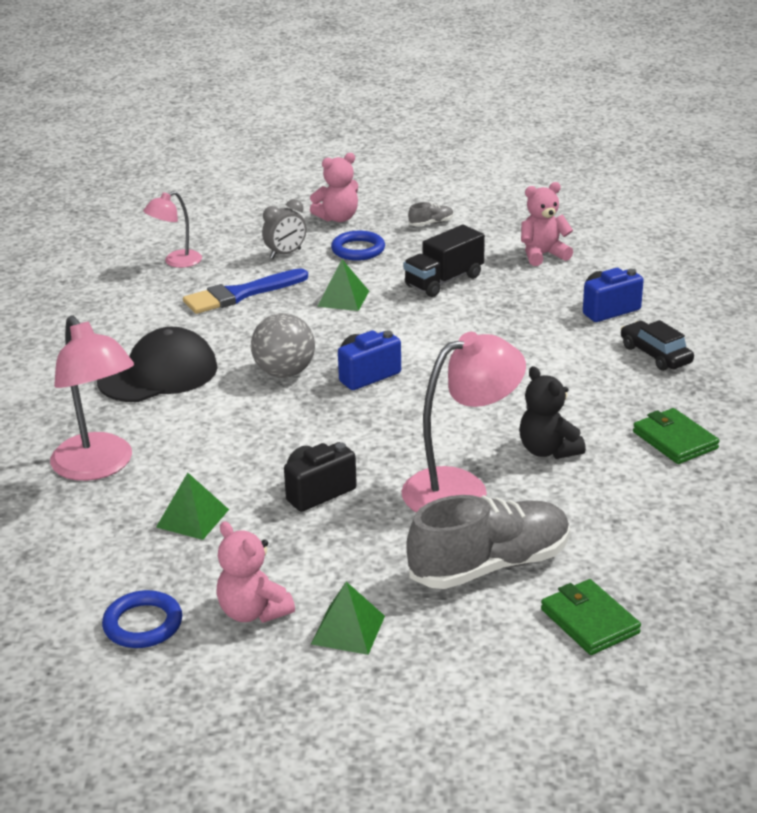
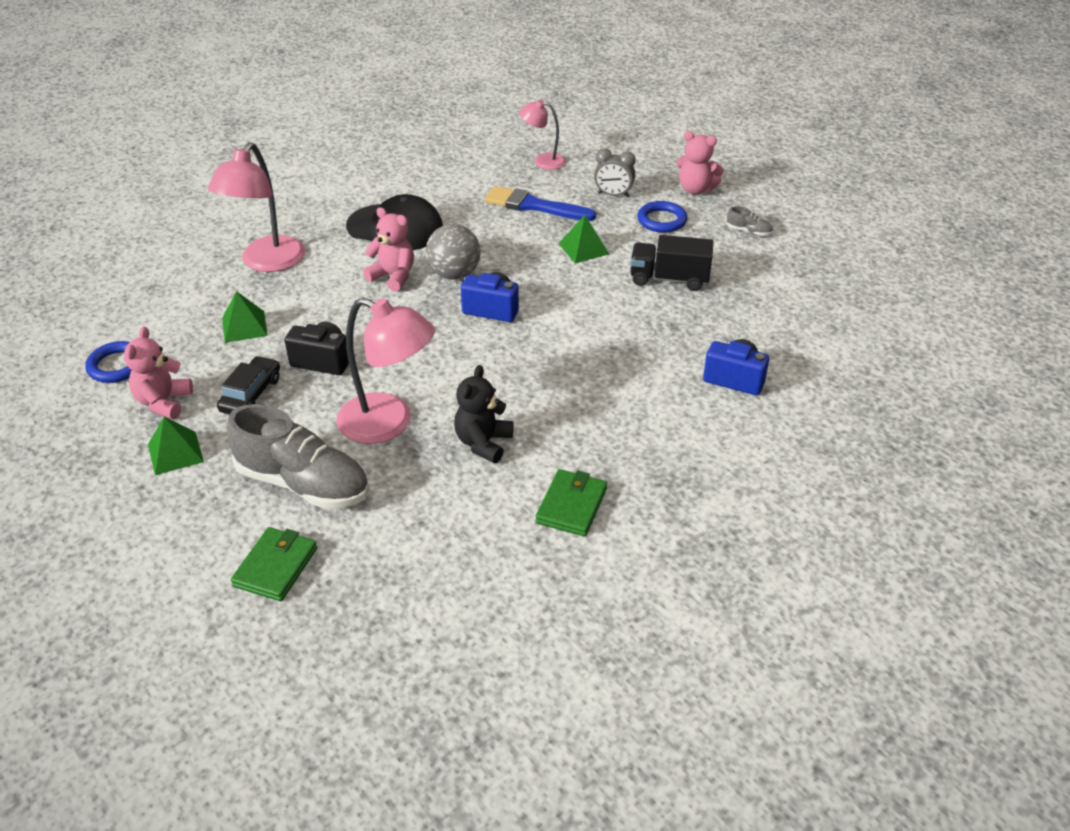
camera: 50 degrees right, 10 degrees up
pink teddy bear [521,182,573,266] -> pink teddy bear moved to [363,207,414,292]
black car [621,320,694,371] -> black car moved to [217,356,280,414]

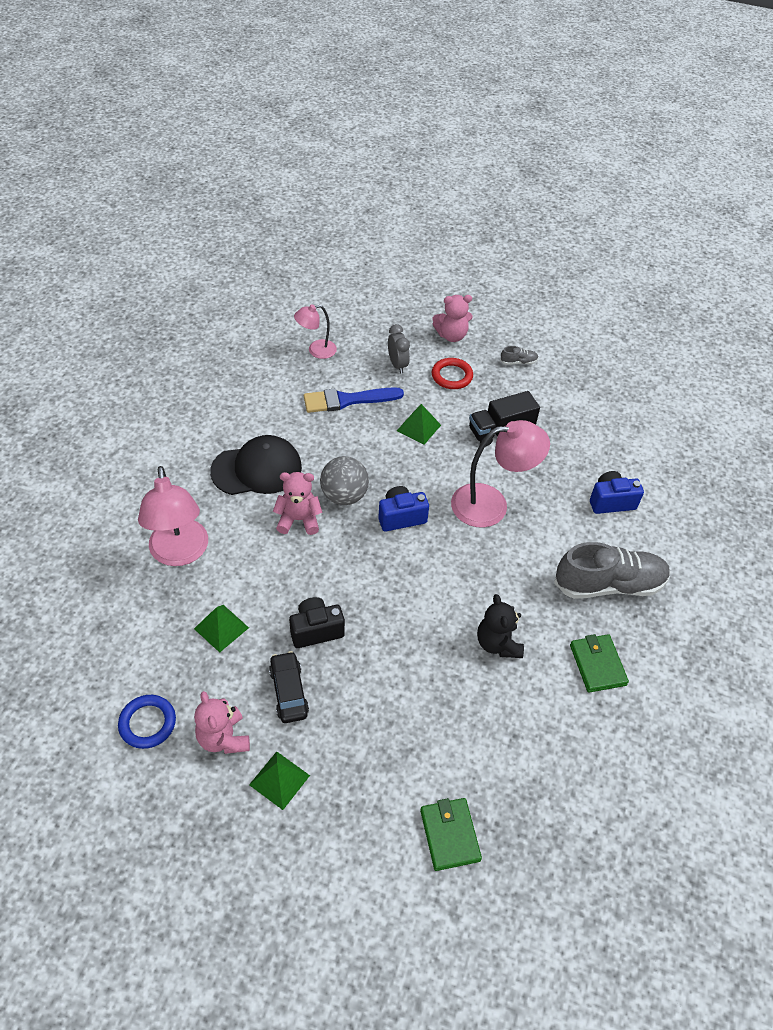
camera: 35 degrees left, 10 degrees up
grey shoe [227,404,369,508] -> grey shoe moved to [554,542,670,599]
pink lamp [336,298,435,444] -> pink lamp moved to [451,420,550,527]
grey clock [594,149,636,197] -> grey clock turned 90 degrees counterclockwise [388,324,410,374]
blue ring [637,201,687,233] -> red ring [432,358,473,389]

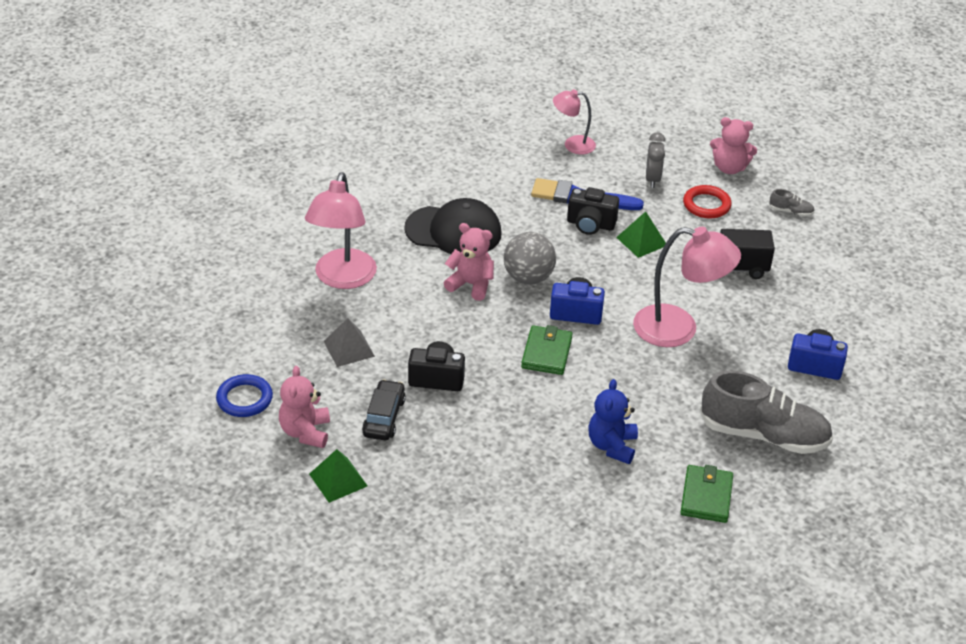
camera: 25 degrees right, 10 degrees down
green pyramid [194,605,249,653] -> grey pyramid [324,318,375,367]
green wallet [420,798,482,871] -> green wallet moved to [521,325,573,375]
black teddy bear [477,594,524,658] -> blue teddy bear [589,379,638,464]
none -> black camera [567,187,619,235]

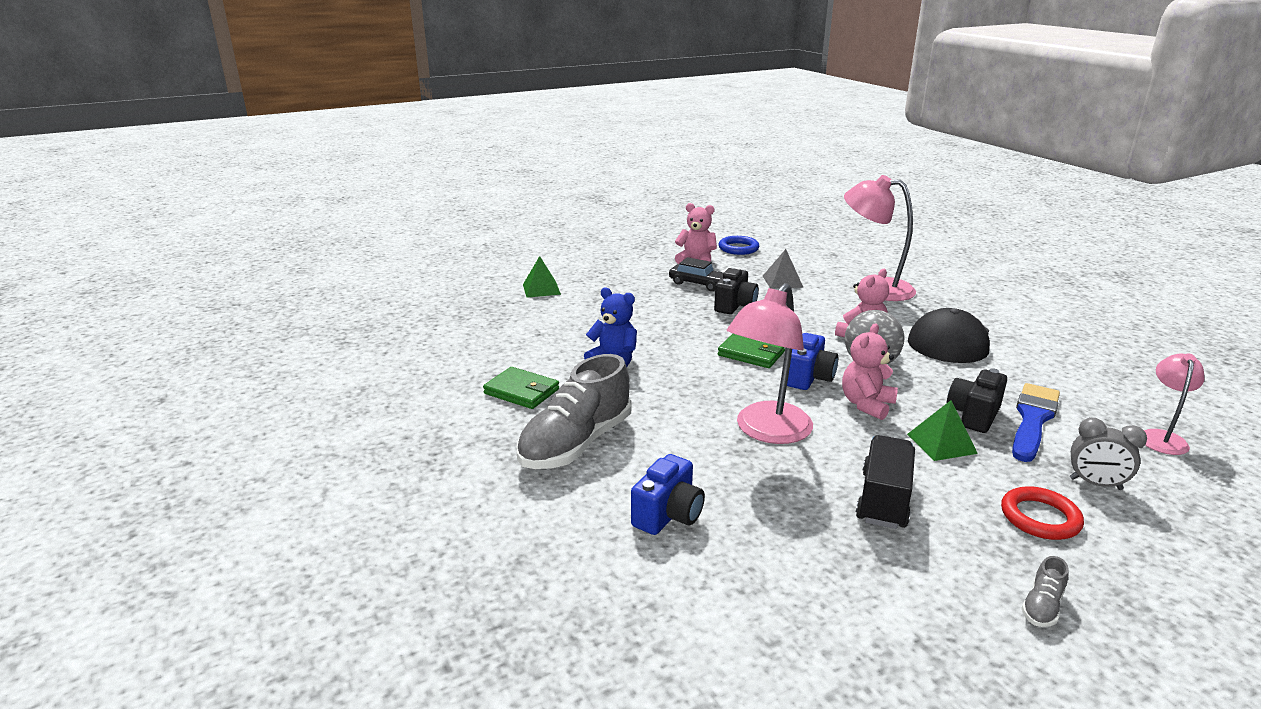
camera: 110 degrees right, 15 degrees down
green pyramid [309,449,368,503] -> green pyramid moved to [523,256,561,298]
pink teddy bear [710,117,757,174] -> pink teddy bear moved to [842,323,898,420]

